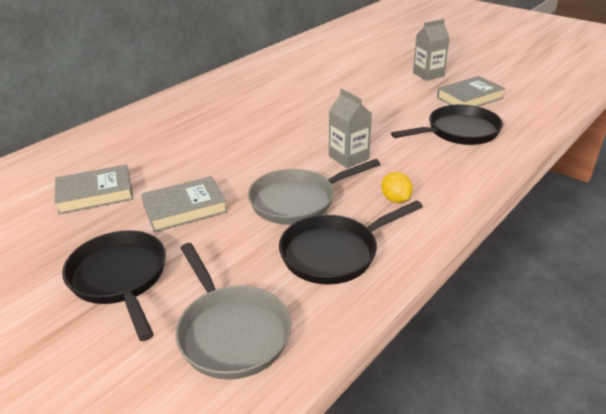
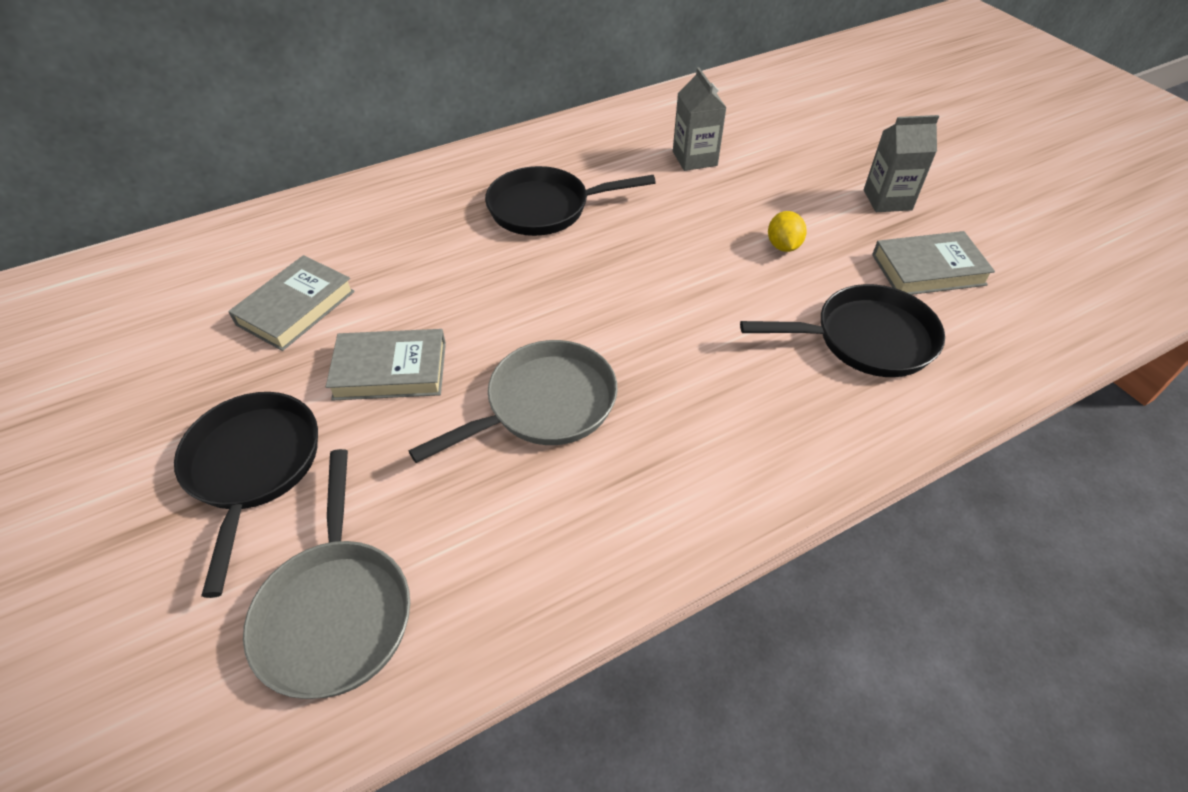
camera: 20 degrees right, 15 degrees up
grey book [54,164,133,214] -> grey book turned 60 degrees counterclockwise [228,255,355,351]
grey pan [248,159,381,225] -> grey pan turned 150 degrees clockwise [409,340,618,463]
black pan [279,200,423,285] -> black pan moved to [485,166,656,236]
grey carton [329,89,372,168] -> grey carton moved to [673,67,727,171]
yellow lemon [381,172,413,203] -> yellow lemon moved to [768,211,807,252]

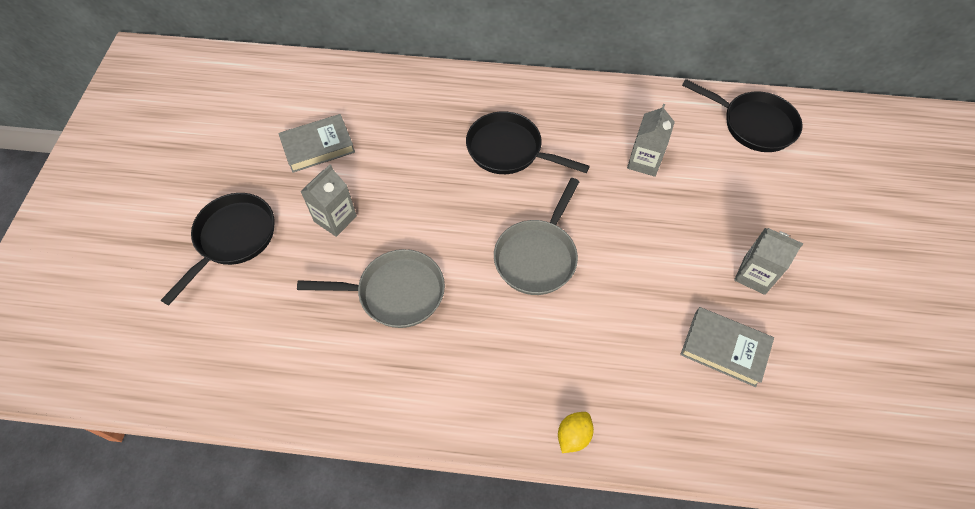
camera: 35 degrees right, 10 degrees up
grey pan [243,449,410,699] -> grey pan moved to [494,178,579,295]
grey book [326,329,446,401] -> grey carton [300,165,357,237]
black pan [740,284,945,377] -> black pan moved to [682,79,802,152]
yellow lemon [768,211,807,252] -> yellow lemon moved to [558,412,594,453]

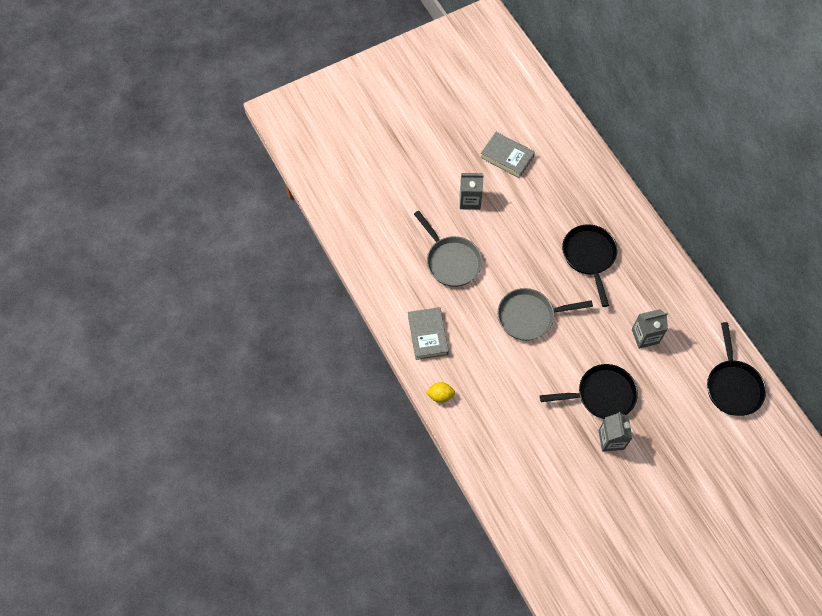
camera: 55 degrees right, 5 degrees up
black pan [161,193,275,305] -> black pan moved to [540,364,638,419]
grey book [680,307,774,387] -> grey book moved to [408,307,449,360]

